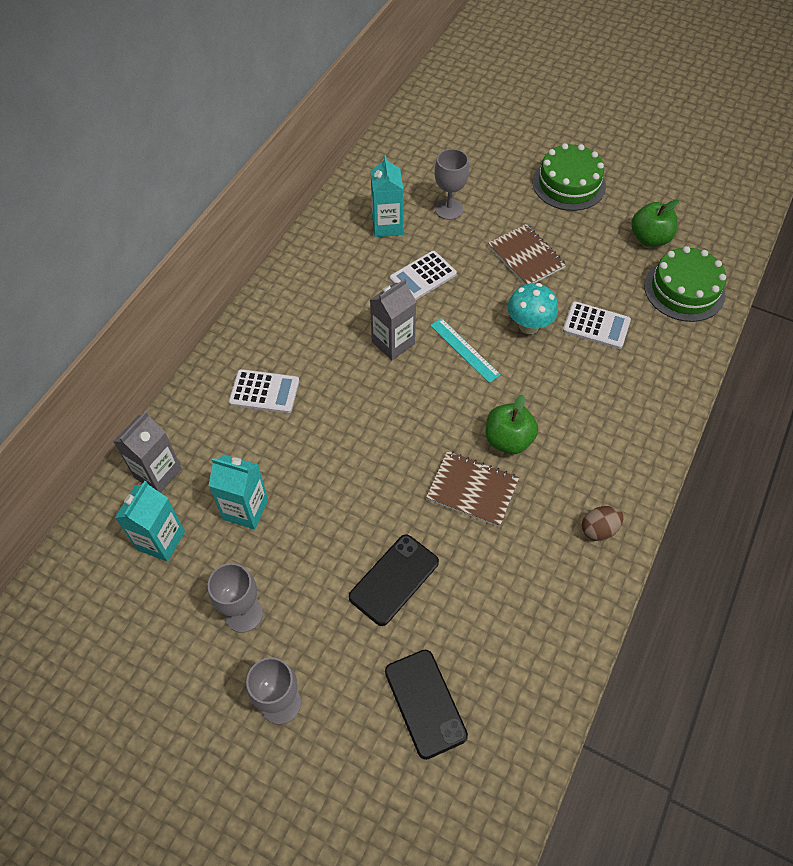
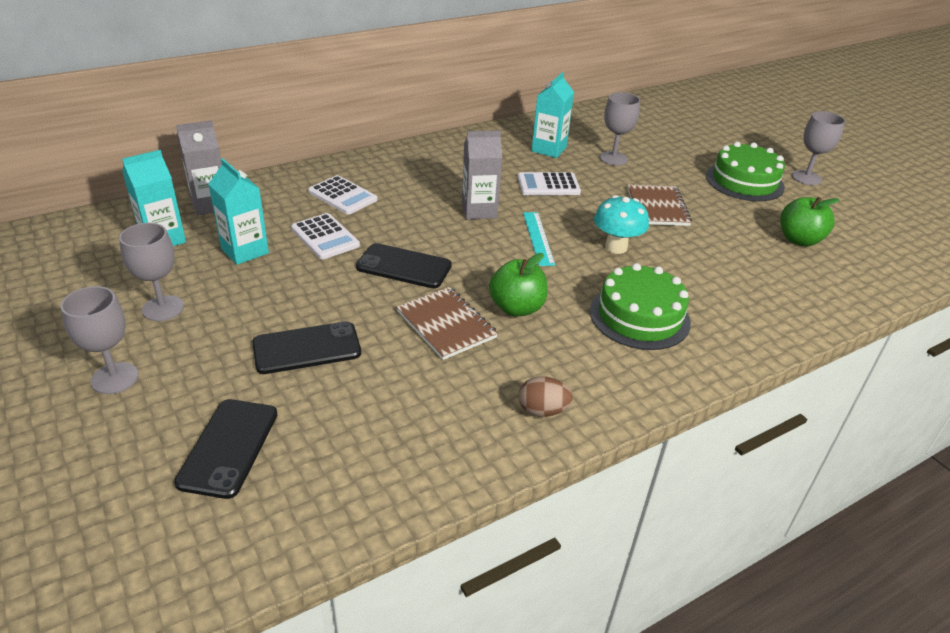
camera: 30 degrees right, 20 degrees down
white calculator [563,301,631,349] -> white calculator moved to [291,213,360,259]
green cake [644,246,726,322] -> green cake moved to [590,263,691,350]
none -> black phone [356,243,452,288]
none -> grey goblet [792,111,845,185]

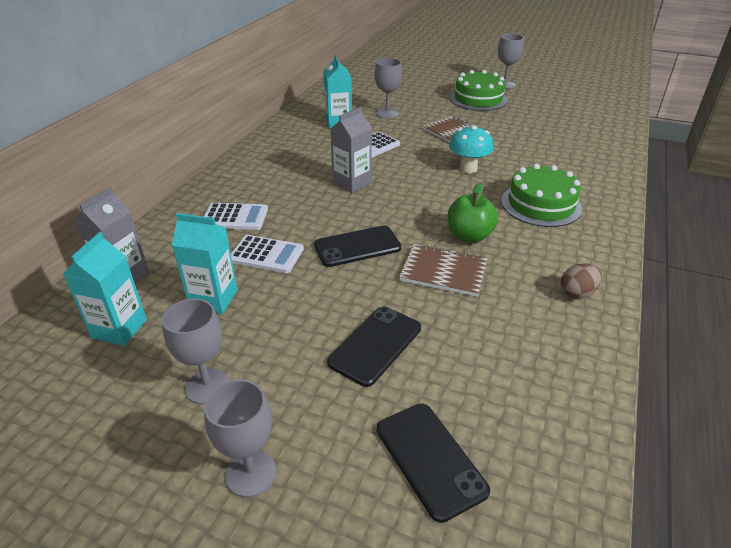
camera: 35 degrees left, 0 degrees up
turquoise ruler [523,212,555,266] -> none
green apple [780,197,840,246] -> none

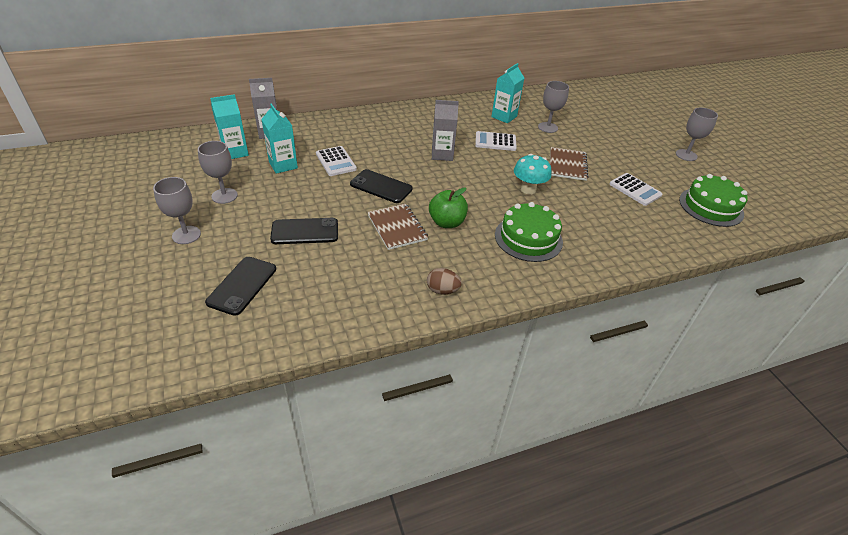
camera: 45 degrees right, 5 degrees up
white calculator [204,203,268,230] -> white calculator moved to [610,173,662,206]
green cake [450,70,508,111] -> green cake moved to [679,174,748,227]

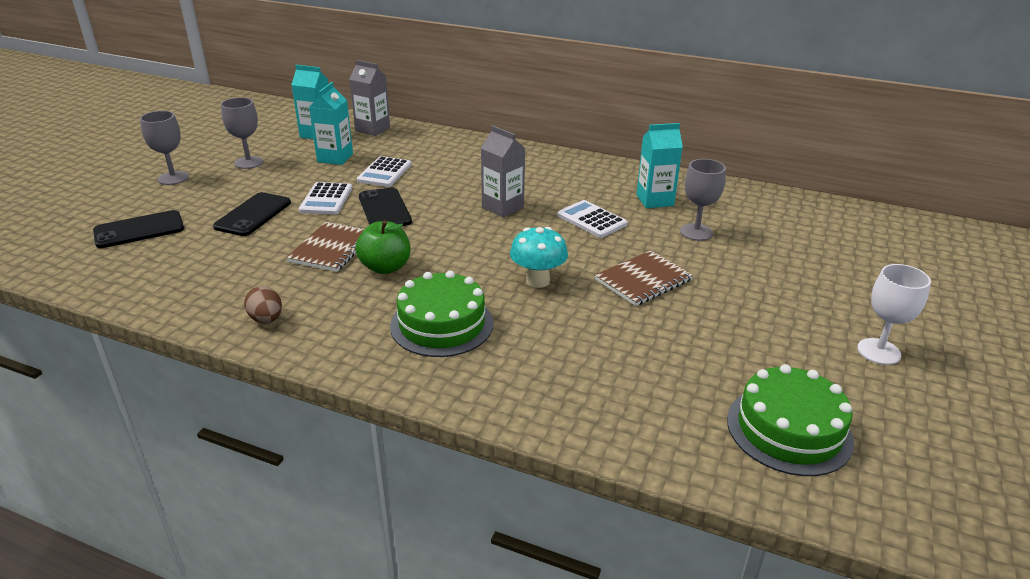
camera: 45 degrees right, 10 degrees down
black phone [270,218,338,244] -> black phone turned 75 degrees clockwise [213,192,291,236]
white calculator [610,173,662,206] -> white calculator moved to [299,182,352,215]
grey goblet [676,107,718,161] -> white goblet [857,264,931,365]

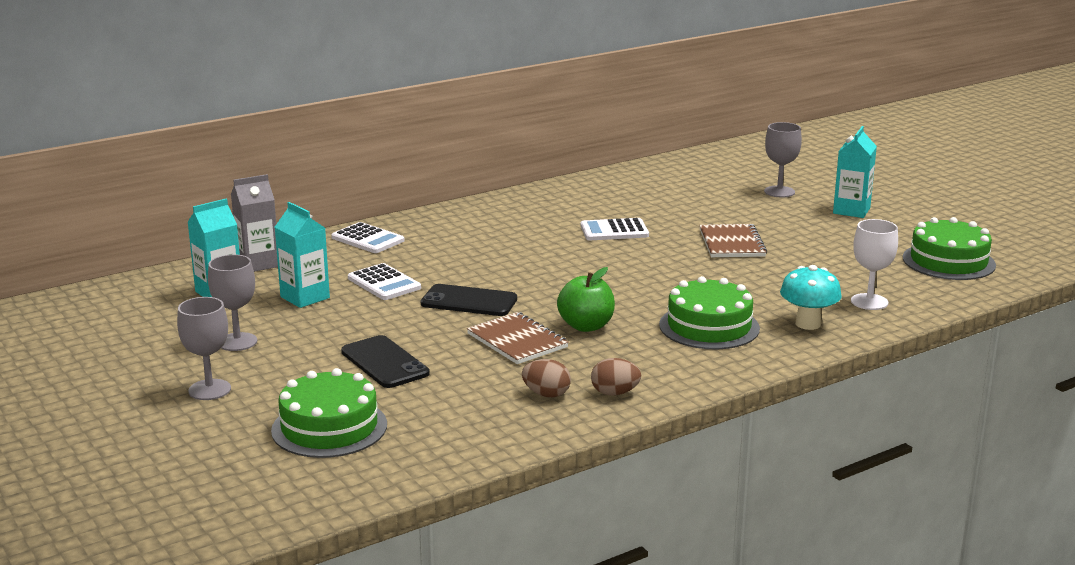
camera: 55 degrees left, 10 degrees down
black phone [93,210,184,248] -> green cake [271,368,387,458]
white calculator [299,182,352,215] -> white calculator moved to [331,222,404,253]
grey carton [481,125,525,218] -> none
turquoise mushroom [510,227,568,288] -> turquoise mushroom moved to [780,265,842,330]
turquoise carton [636,123,683,208] -> turquoise carton moved to [833,126,877,218]
grey goblet [680,159,726,241] -> grey goblet moved to [764,122,802,197]
white goblet [857,264,931,365] -> white goblet moved to [851,219,898,310]
none -> brown egg [522,359,571,397]

